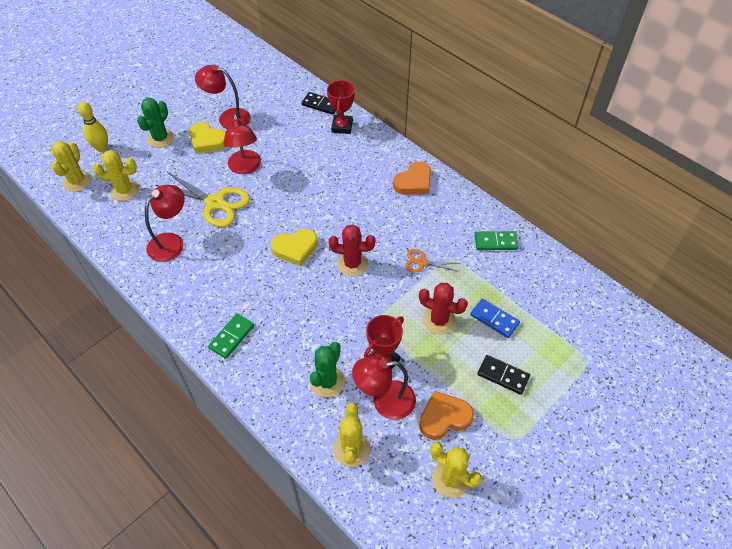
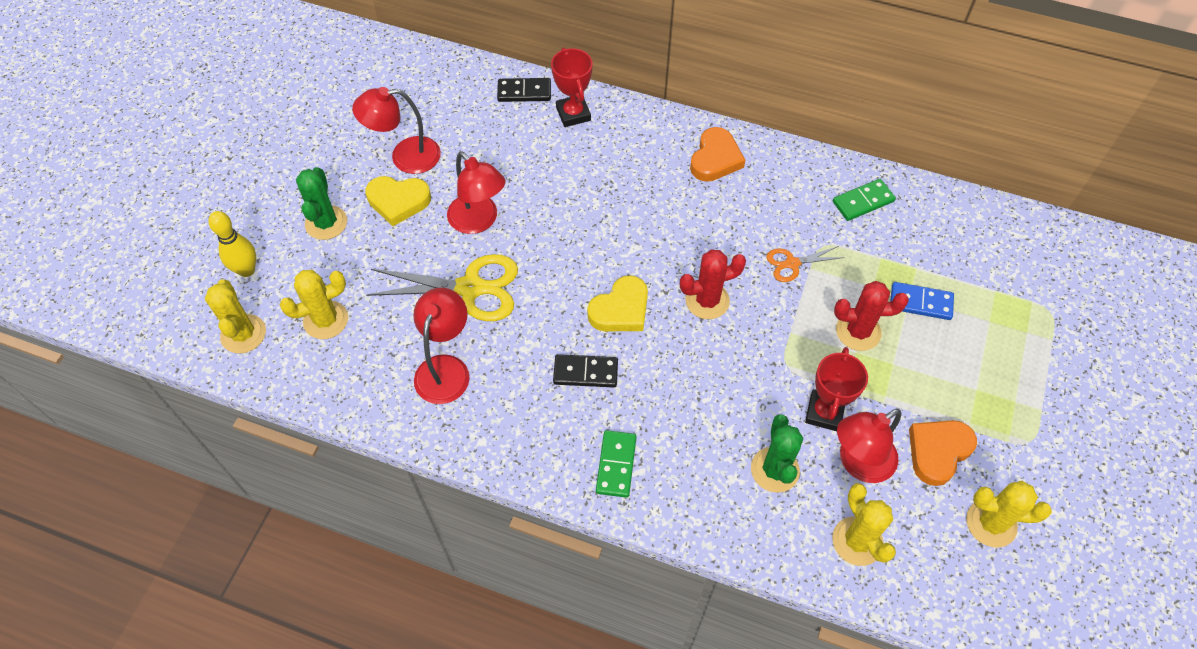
camera: 25 degrees left, 5 degrees up
black domino [477,355,530,395] -> black domino moved to [553,354,618,388]

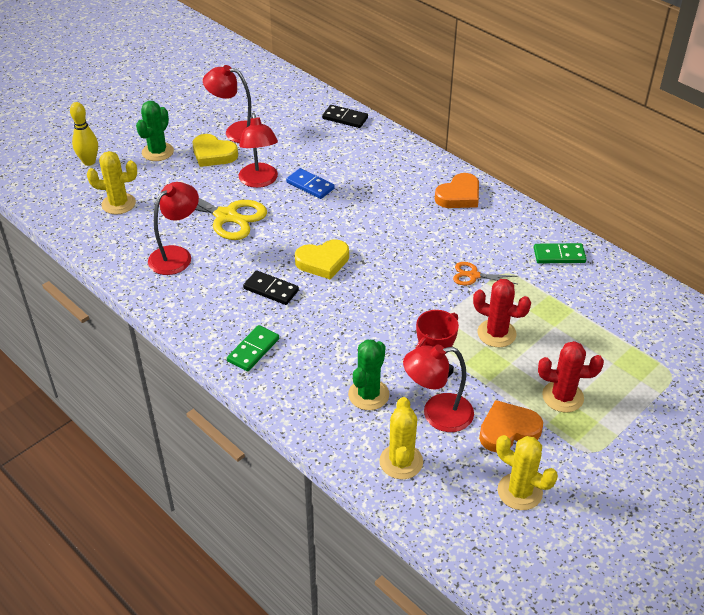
camera: 25 degrees right, 15 degrees down
yellow cactus [205,279,266,354] -> none
red trophy [551,48,593,127] -> none
red cactus [680,250,746,319] -> red cactus moved to [538,341,604,412]
blue domino [890,282,954,320] -> blue domino moved to [286,168,335,199]

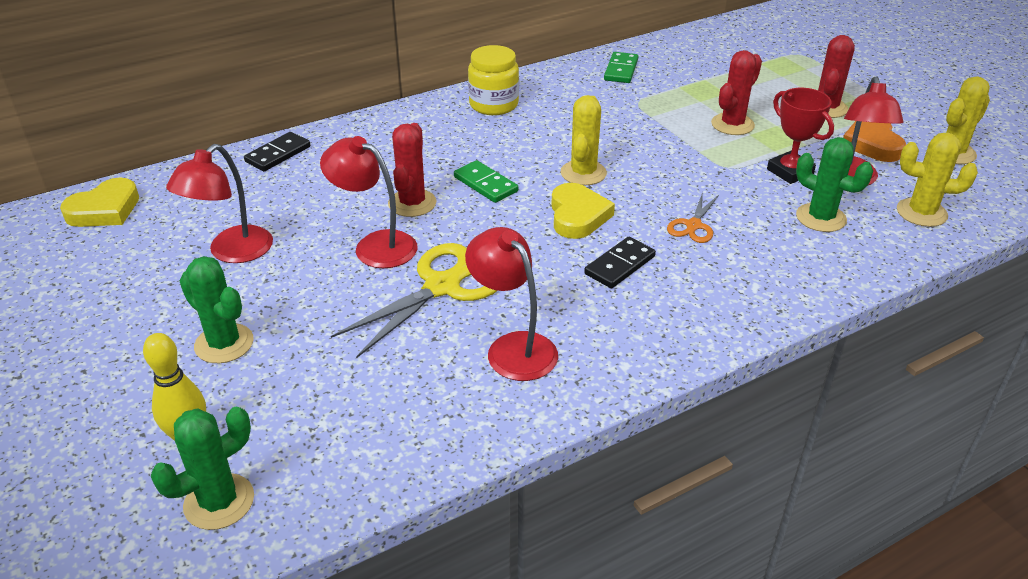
camera: 75 degrees left, 5 degrees down
yellow cactus [87,151,137,215] -> yellow cactus moved to [561,95,607,185]
yellow heart [192,134,238,167] -> yellow heart moved to [60,178,139,227]
green domino [227,325,279,371] -> green domino moved to [454,160,518,203]
red lamp [239,113,278,188] -> red lamp turned 150 degrees counterclockwise [320,136,418,268]
blue domino [286,168,335,199] -> red cactus [388,123,436,217]
orange heart [435,173,479,208] -> yellow jar [468,45,519,115]
orange scissors [453,262,518,285] -> orange scissors moved to [667,192,719,243]
none -> green cactus [151,407,254,530]

